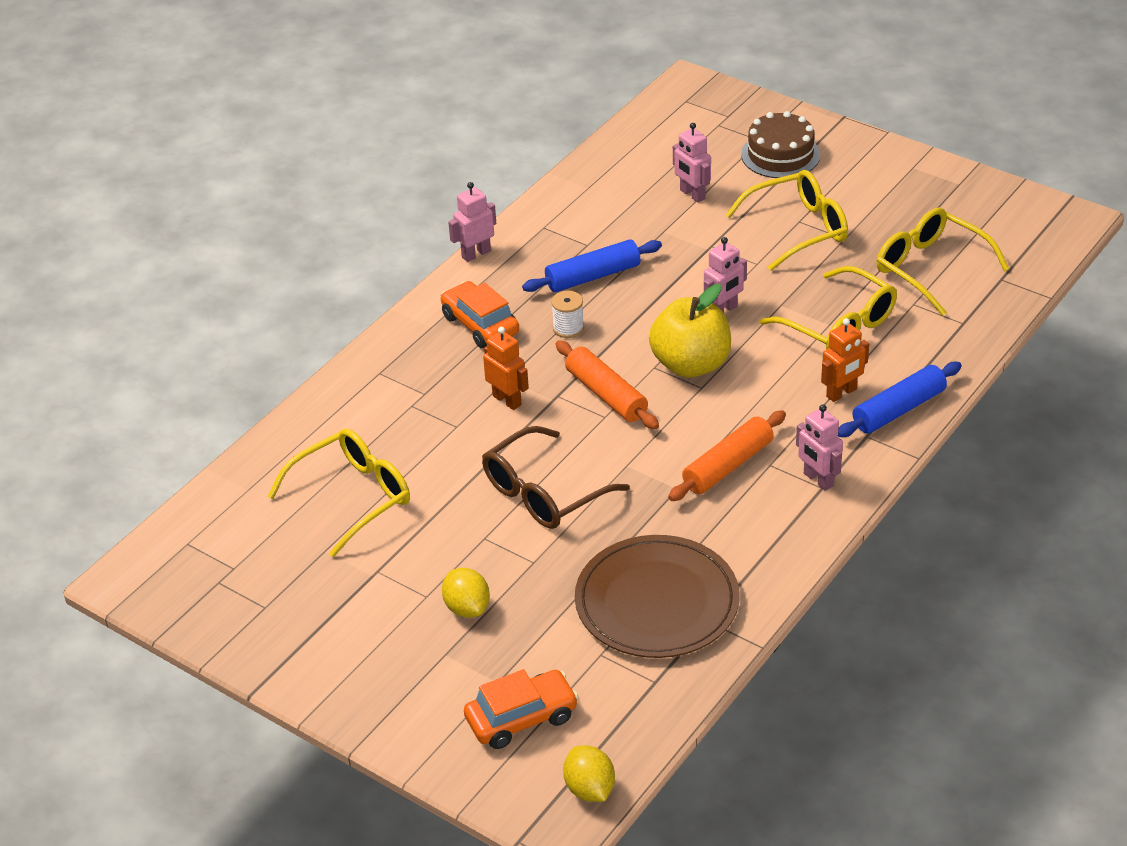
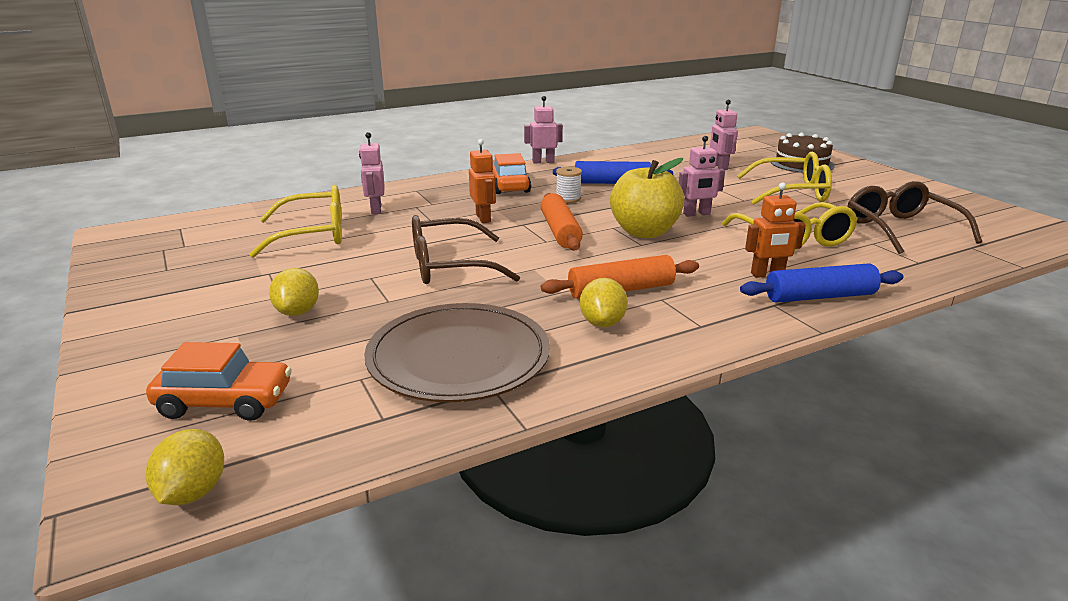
camera: 25 degrees right, 15 degrees down
pink robot [796,404,843,491] -> pink robot moved to [359,132,385,214]
yellow glasses [876,208,1009,316] -> brown glasses [847,181,982,254]
none -> yellow lemon [580,278,628,327]

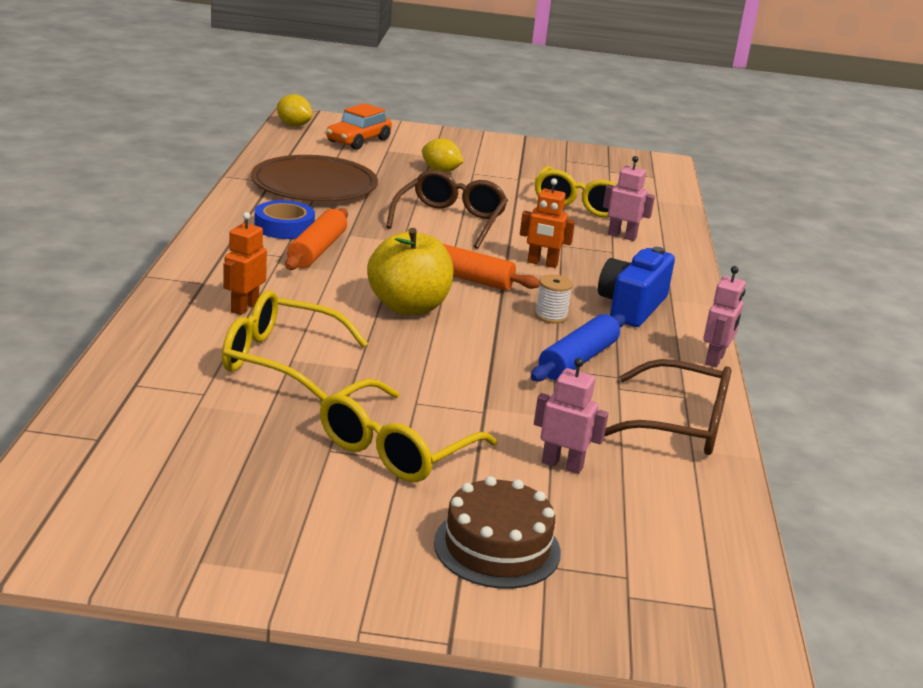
camera: 120 degrees right, 0 degrees up
orange car [492,153,531,194] -> blue camera [598,247,675,327]
yellow lemon [580,278,628,327] -> blue tape [254,200,315,239]
pink robot [679,136,725,217] -> none
blue rolling pin [740,264,903,303] -> none
brown glasses [847,181,982,254] -> brown glasses moved to [604,359,731,455]

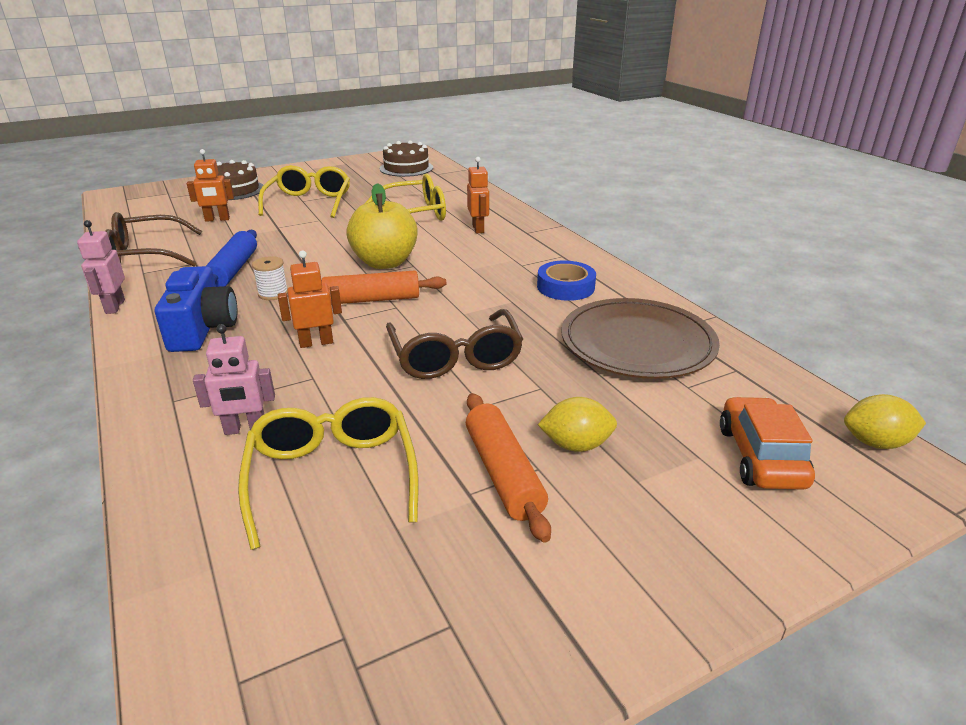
camera: 150 degrees right, 5 degrees up
orange rolling pin [285,208,348,270] -> orange rolling pin moved to [466,393,551,542]
pink robot [534,358,608,474] -> orange robot [187,149,234,222]
none -> brown cake [380,140,433,177]

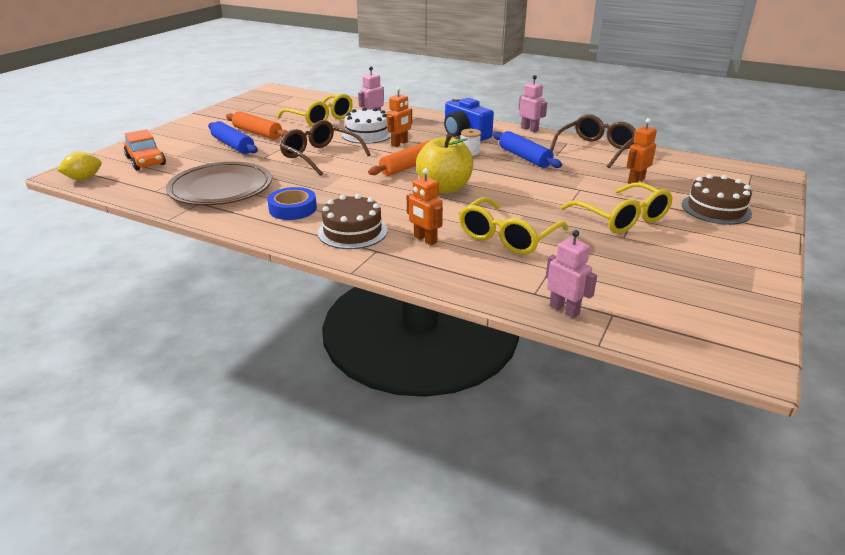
camera: 145 degrees right, 0 degrees up
brown cake [380,140,433,177] -> brown cake moved to [318,194,388,249]
yellow lemon [538,397,617,452] -> blue rolling pin [208,121,258,154]
none -> white cake [342,107,391,144]
none -> pink robot [546,230,597,318]

